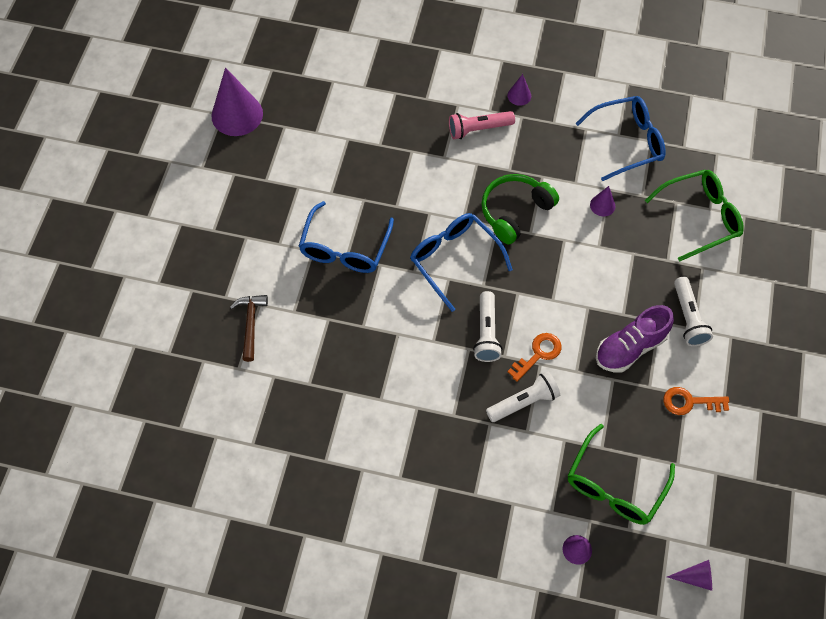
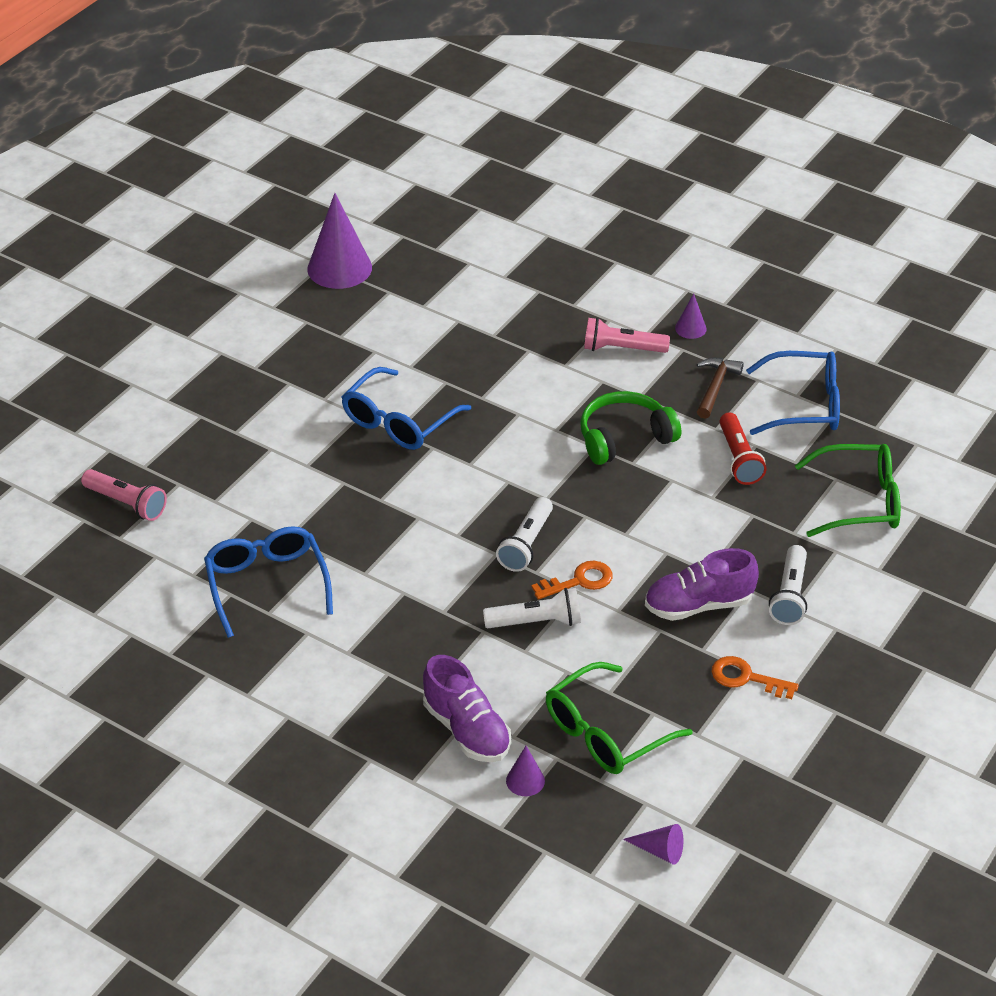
camera: 20 degrees right, 20 degrees down
brown hammer [230,295,268,362] -> brown hammer moved to [697,358,744,419]
blue glasses [410,213,513,312] -> blue glasses moved to [204,526,333,638]
purple cone [590,186,615,216] -> red flashlight [719,412,766,485]
none -> pink flashlight [81,469,167,521]
none -> purple shoe [423,655,511,762]

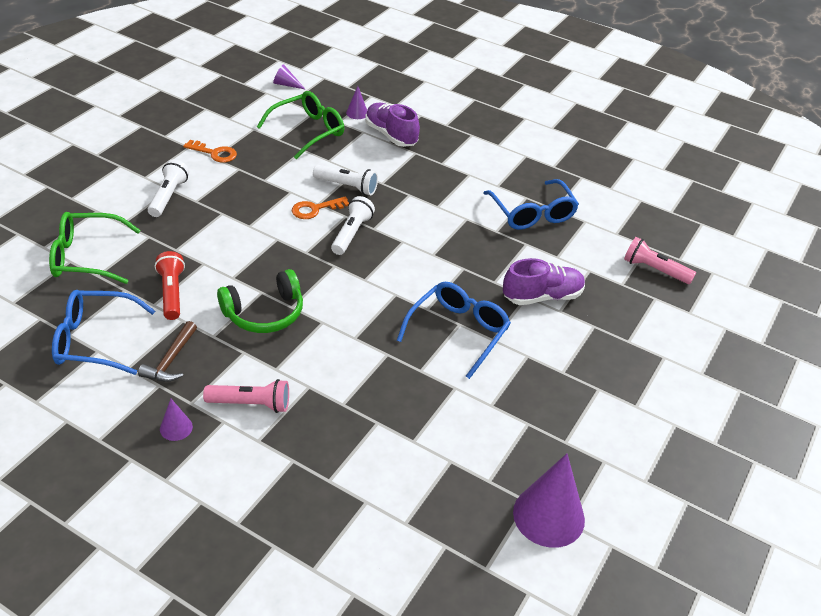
camera: 175 degrees right, 0 degrees up
white flashlight [483,588,581,628] -> white flashlight turned 150 degrees counterclockwise [313,165,378,195]
purple shoe [645,548,759,621] -> purple shoe moved to [503,258,585,305]

